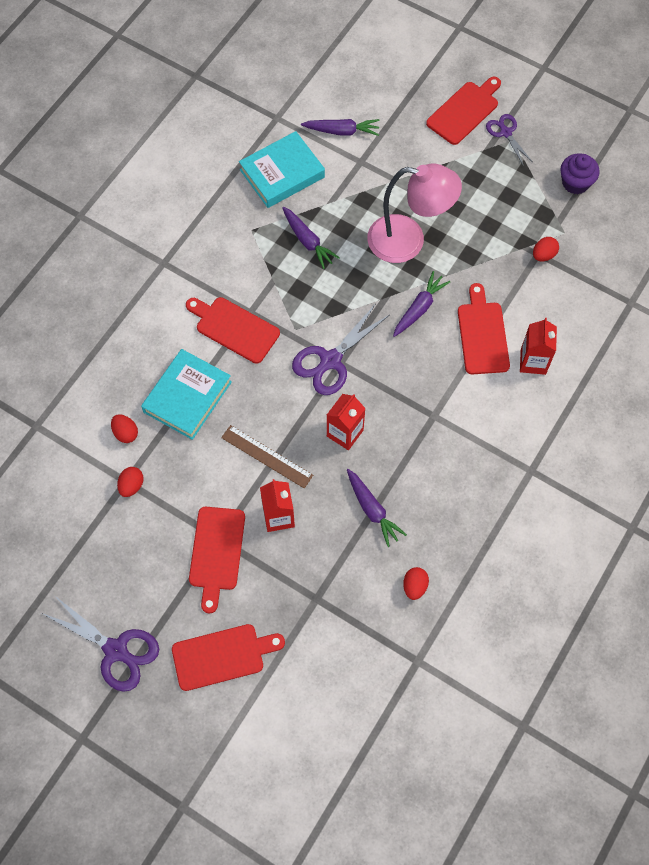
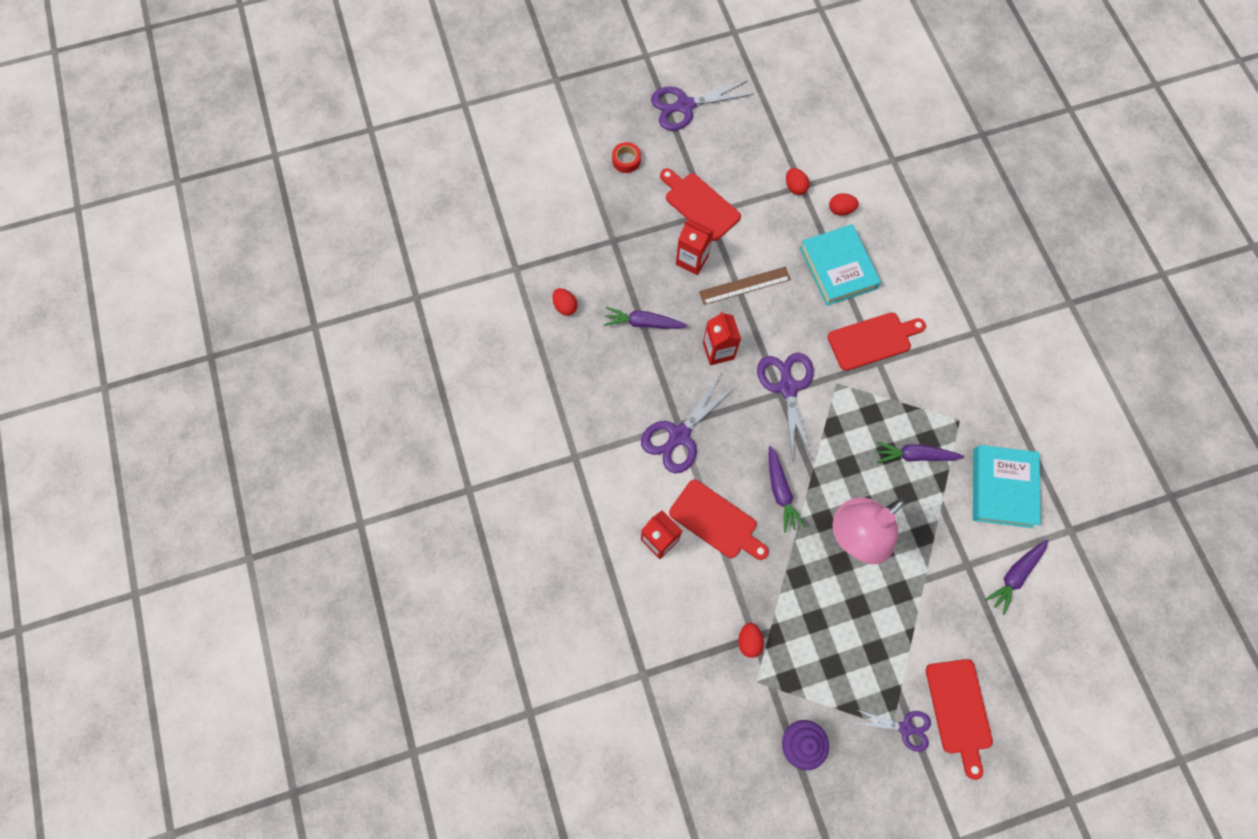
camera: 130 degrees right, 5 degrees up
red cutting board [172,624,285,691] -> red tape [612,142,641,173]
none -> purple scissors [641,375,737,473]

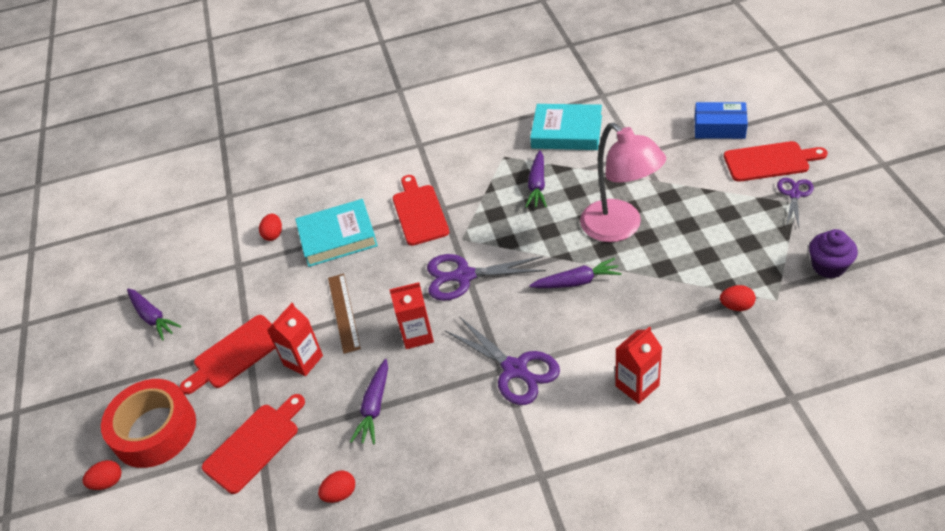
camera: 80 degrees left, 25 degrees down
red tape [612,142,641,173] -> red tape [101,379,196,468], size x2.32
purple scissors [651,81,754,131] -> none
red cutting board [669,480,769,560] -> red cutting board moved to [202,394,305,494]
red egg [786,168,810,195] -> red egg moved to [82,460,122,490]
purple carrot [985,540,1048,615] -> purple carrot moved to [127,288,181,341]
none -> blue box [695,102,748,139]

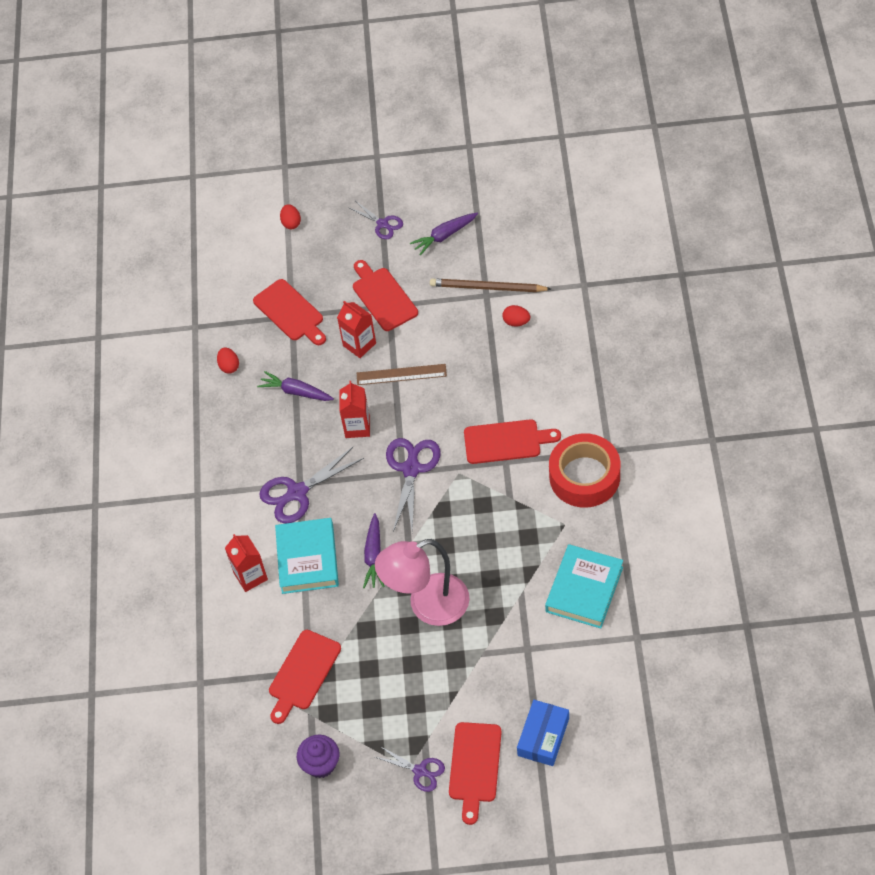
camera: 100 degrees right, 10 degrees up
red tape [101,379,196,468] -> red tape moved to [549,433,620,508]
turquoise book [295,199,378,267] -> turquoise book moved to [275,518,339,594]
purple carrot [525,150,547,208] -> none
red egg [720,285,756,311] -> red cutting board [269,630,341,724]
none -> purple scissors [348,201,403,239]
none -> brown pencil [430,278,551,292]

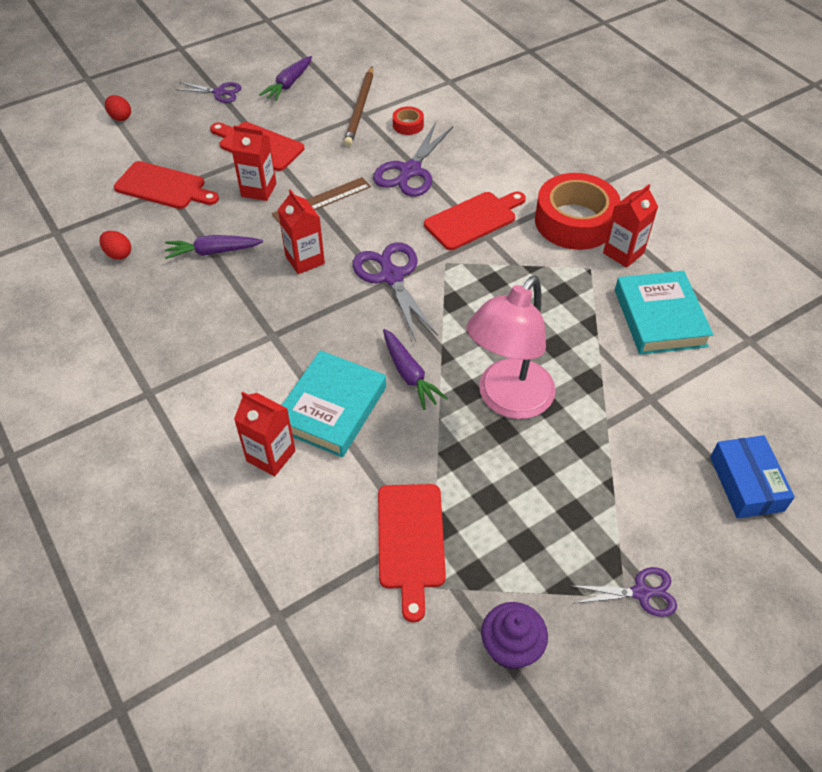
camera: 35 degrees left, 5 degrees down
purple scissors [259,446,364,523] -> purple scissors moved to [373,122,453,197]
turquoise book [275,518,339,594] -> turquoise book turned 60 degrees clockwise [282,350,386,458]
brown pencil [430,278,551,292] -> brown pencil turned 60 degrees counterclockwise [344,67,373,147]
red cutting board [449,722,502,825] -> none
red egg [502,305,530,327] -> red tape [393,106,424,135]
none -> red carton [603,184,658,268]

